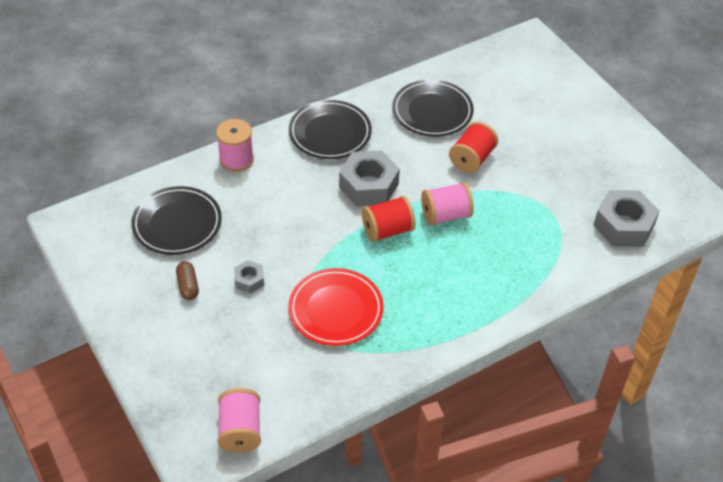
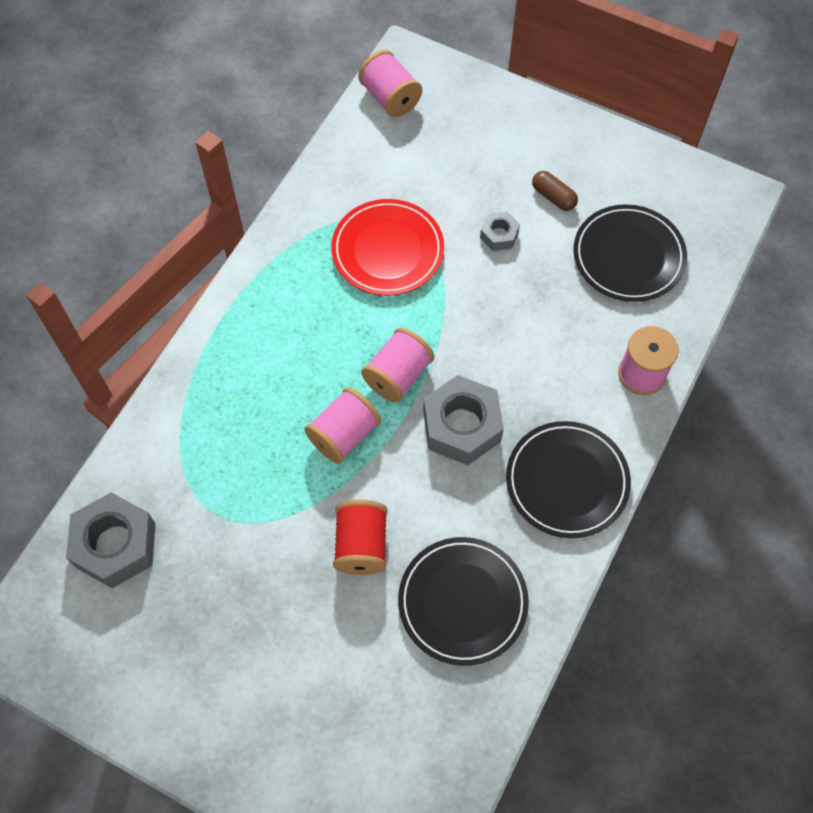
camera: 150 degrees right, 15 degrees up
red spool [362,196,416,242] -> pink spool [361,327,434,402]

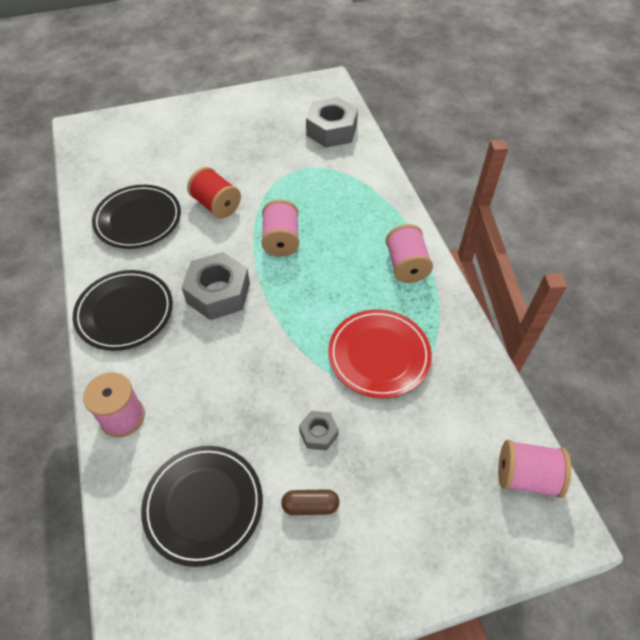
camera: 135 degrees right, 10 degrees down
pink spool [361,327,434,402] -> pink spool moved to [385,224,433,283]

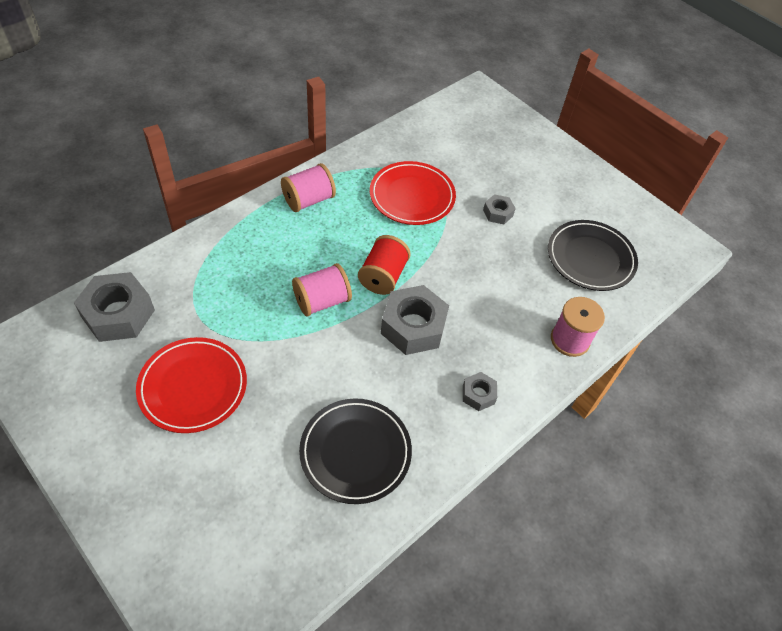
camera: 120 degrees left, 0 degrees up
black plate [73,270,173,351] -> grey nut [463,372,497,411]
red spool [187,167,241,219] -> red spool moved to [358,235,411,295]
brown capsule [281,489,340,515] -> none
pink spool [498,440,571,498] -> none
none -> red plate [136,337,247,433]

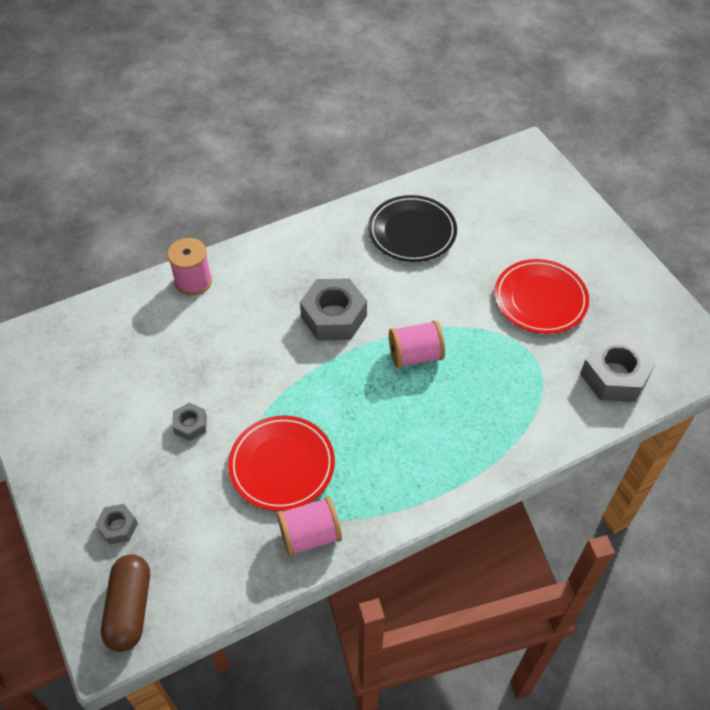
camera: 160 degrees left, 0 degrees up
pink spool [281,163,336,212] -> pink spool moved to [277,497,342,557]
red spool [358,235,411,295] -> none
grey nut [463,372,497,411] -> grey nut moved to [95,504,138,545]
black plate [548,220,638,291] -> none
none -> brown capsule [101,554,150,652]

